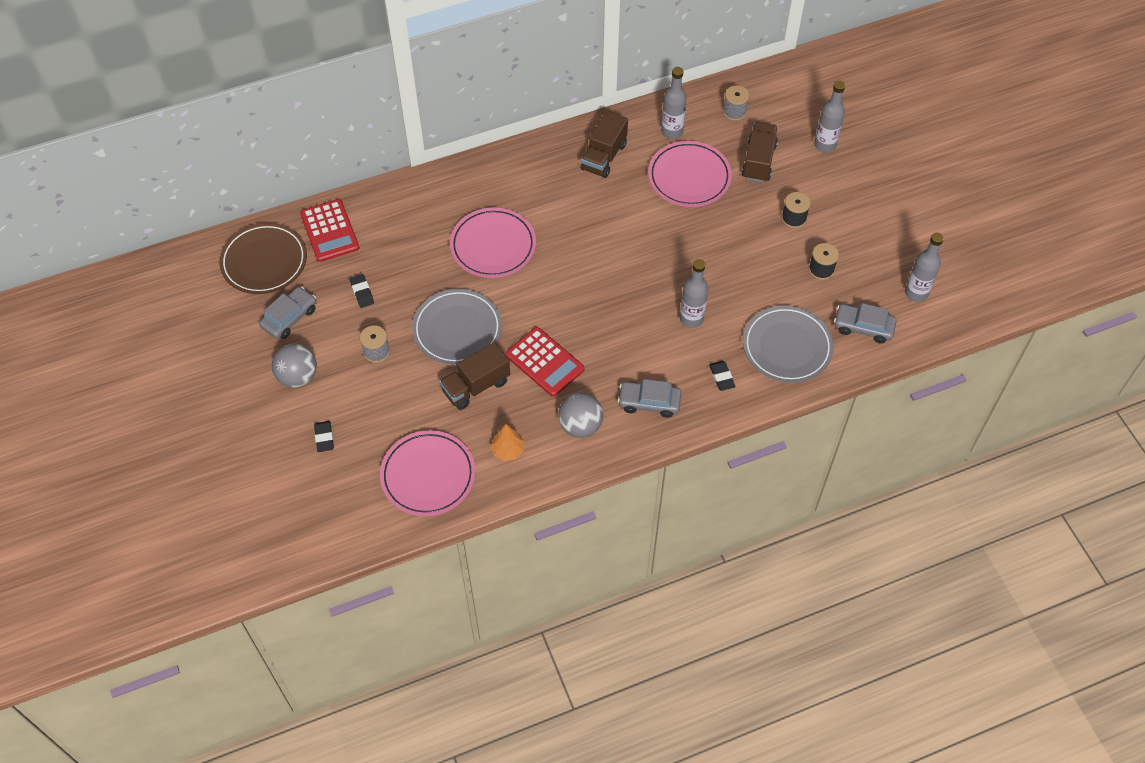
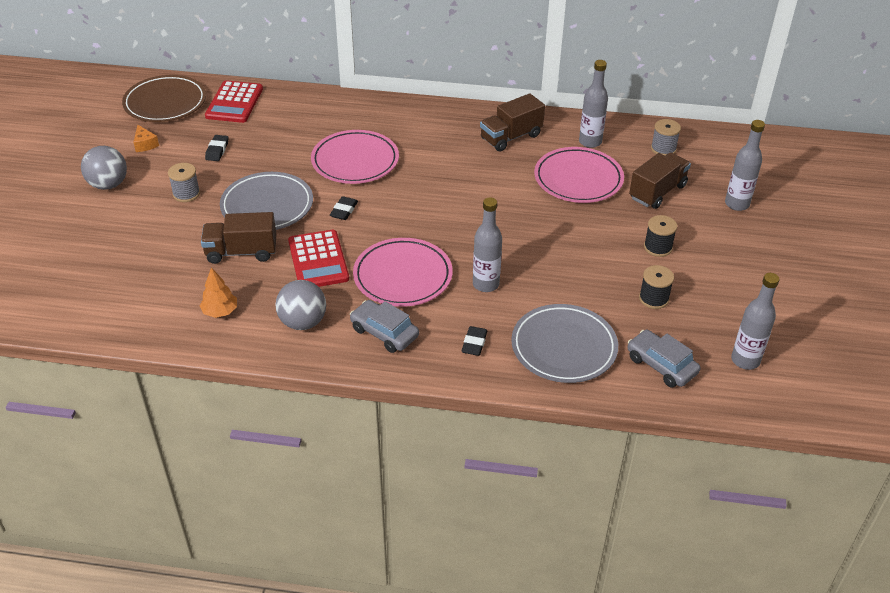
camera: 30 degrees right, 15 degrees down
grey car [259,286,317,339] -> orange cheese [133,125,159,152]
black eraser [314,421,334,452] -> black eraser moved to [330,196,358,220]
pink plate [380,430,475,516] -> pink plate moved to [353,238,453,307]

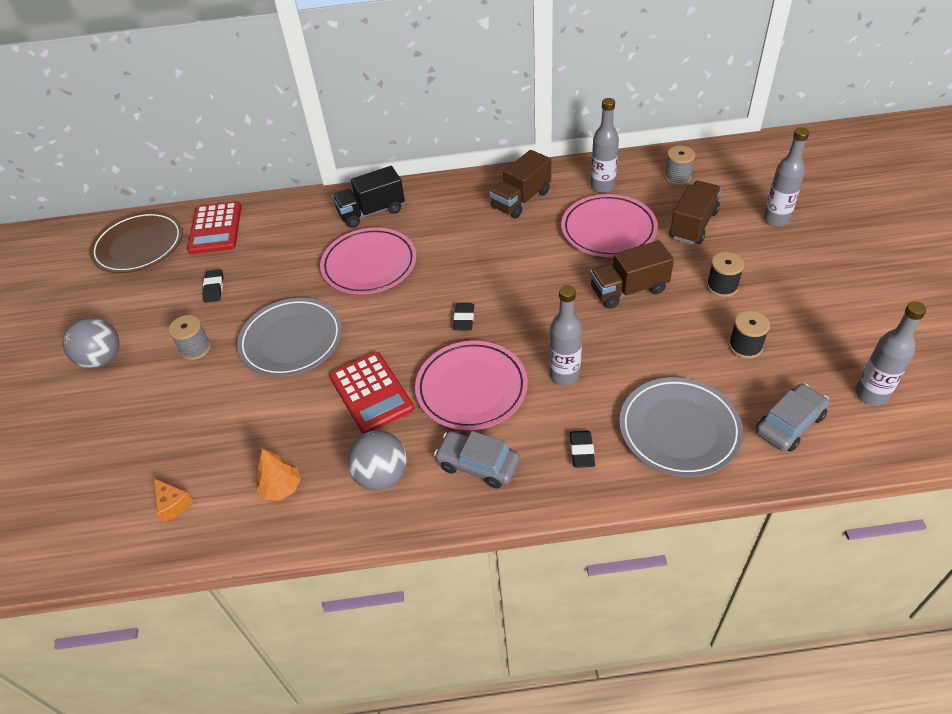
camera: 10 degrees left, 5 degrees up
orange cheese [133,125,159,152] -> orange cheese moved to [154,478,193,522]
brown truck [201,212,276,264] -> brown truck moved to [590,240,674,309]
black eraser [330,196,358,220] -> black eraser moved to [453,303,474,330]
grey car [627,330,700,388] -> grey car turned 105 degrees clockwise [756,384,830,452]
none -> black truck [332,166,405,228]

